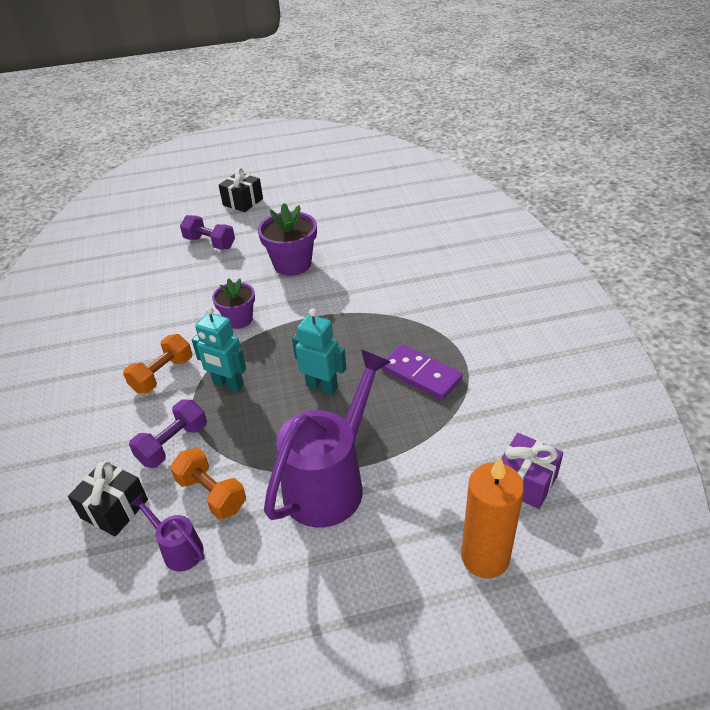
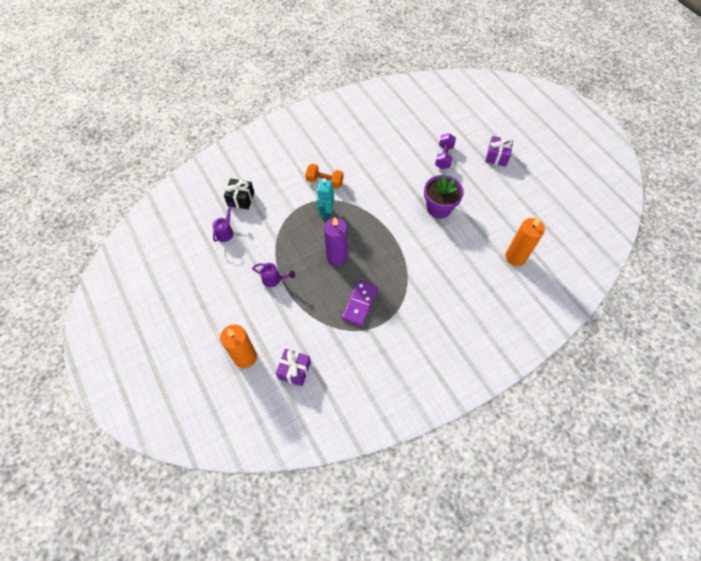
camera: 70 degrees right, 20 degrees up
purple dumbbell [129,400,207,468] -> none
orange dumbbell [170,448,246,519] -> none
purple flower pot [212,278,255,329] -> none
black gift [219,168,263,212] -> purple gift [485,136,513,167]
purple watering can [264,350,391,528] -> purple watering can [252,263,295,287], size x0.46
turquoise robot [292,309,346,395] -> purple candle [324,217,347,266]
none -> orange candle [506,217,545,266]

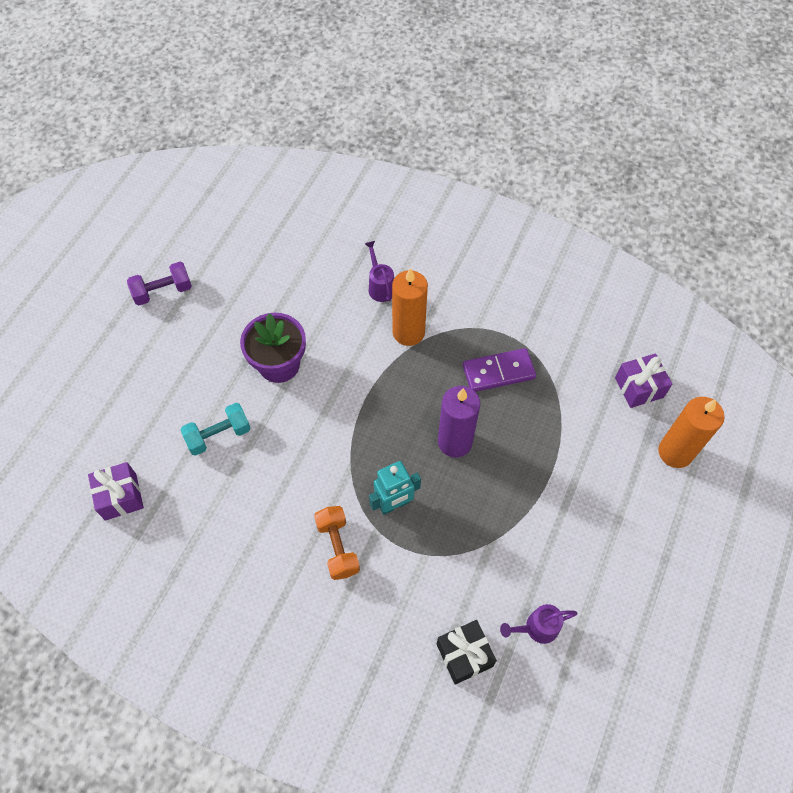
camera: 125 degrees left, 0 degrees up
purple watering can [252,263,295,287] -> purple watering can moved to [364,241,394,302]
purple dumbbell [435,133,456,169] -> purple dumbbell moved to [127,262,192,305]
purple gift [485,136,513,167] -> purple gift moved to [88,462,144,521]
orange candle [506,217,545,266] -> orange candle moved to [392,268,428,346]
none -> turquoise dumbbell [180,403,251,456]

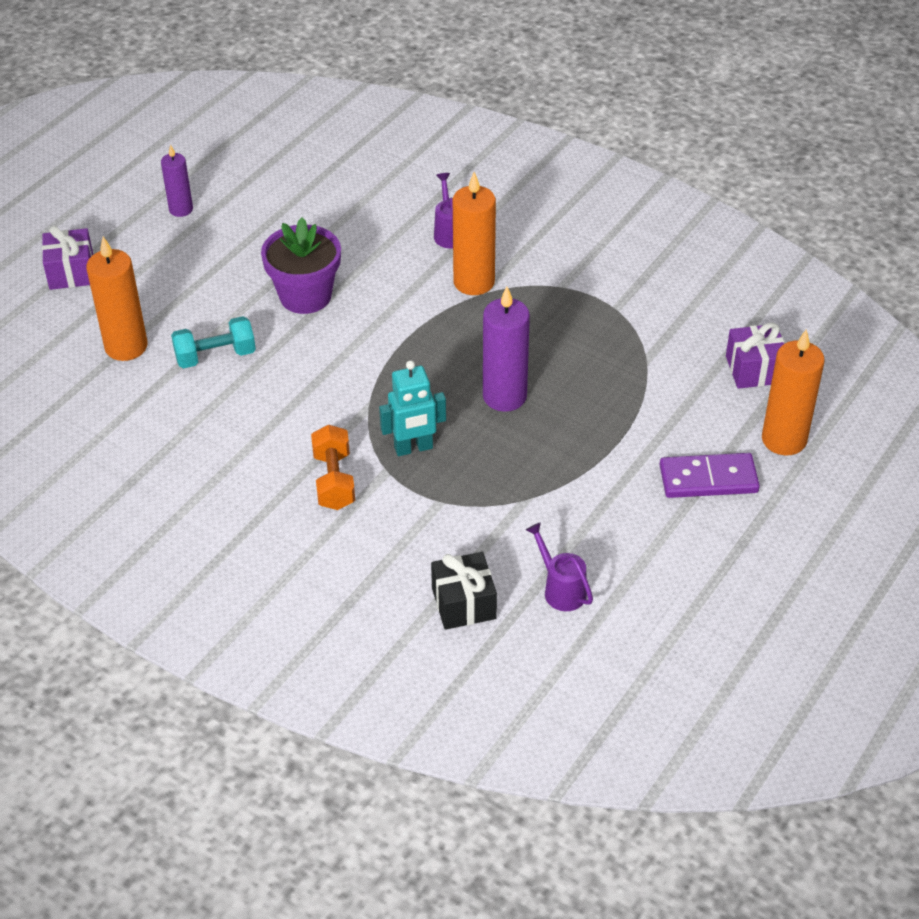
camera: 10 degrees right, 15 degrees down
purple gift [88,462,144,521] -> purple gift moved to [42,226,93,290]
purple dumbbell [127,262,192,305] -> purple candle [161,145,193,217]
purple domino [463,348,536,392] -> purple domino moved to [660,453,760,498]
purple watering can [500,604,578,644] -> purple watering can turned 60 degrees clockwise [526,522,593,611]
none -> orange candle [86,237,148,361]

